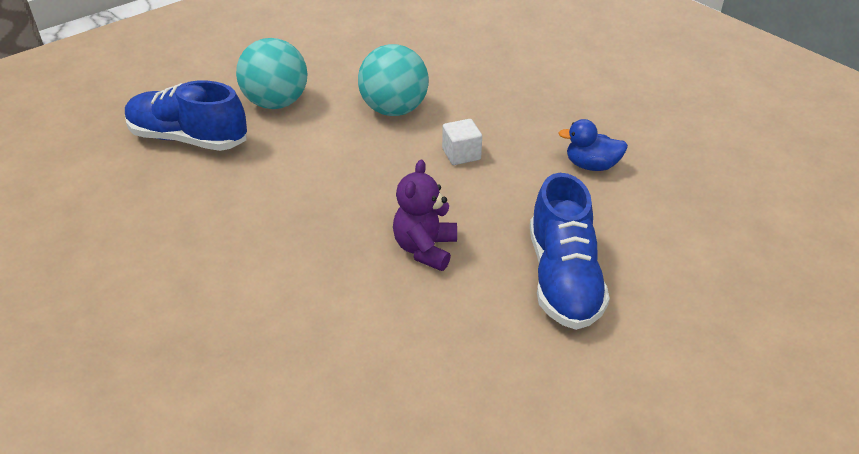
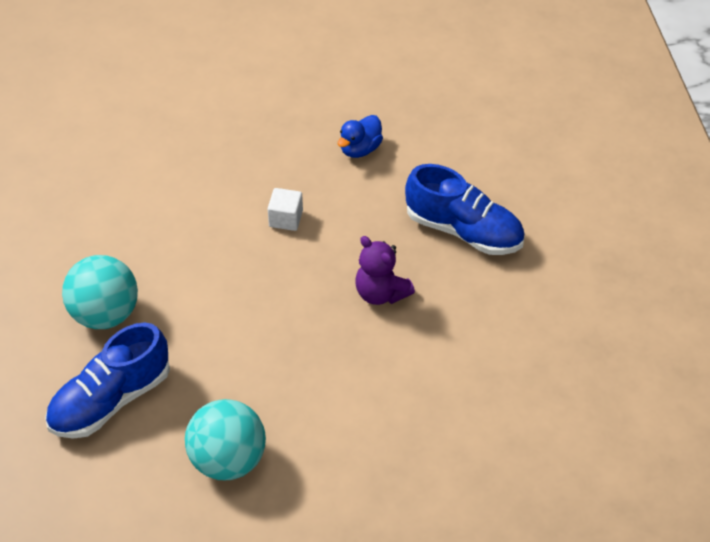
camera: 60 degrees left, 10 degrees up
turquoise ball [358,44,429,116] -> turquoise ball moved to [185,399,266,480]

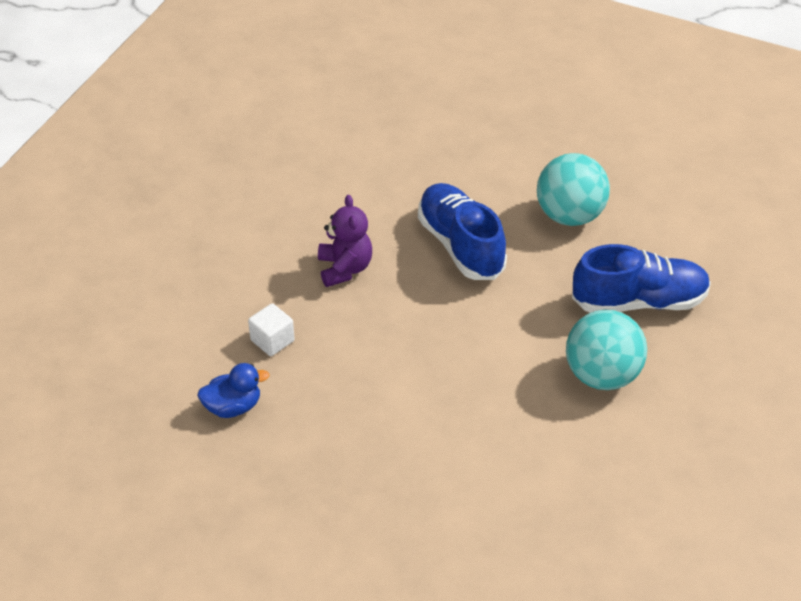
camera: 145 degrees left, 5 degrees down
white cube [268,188,303,231] -> white cube moved to [248,303,295,356]
blue shoe [405,164,525,255] -> blue shoe moved to [418,183,507,280]

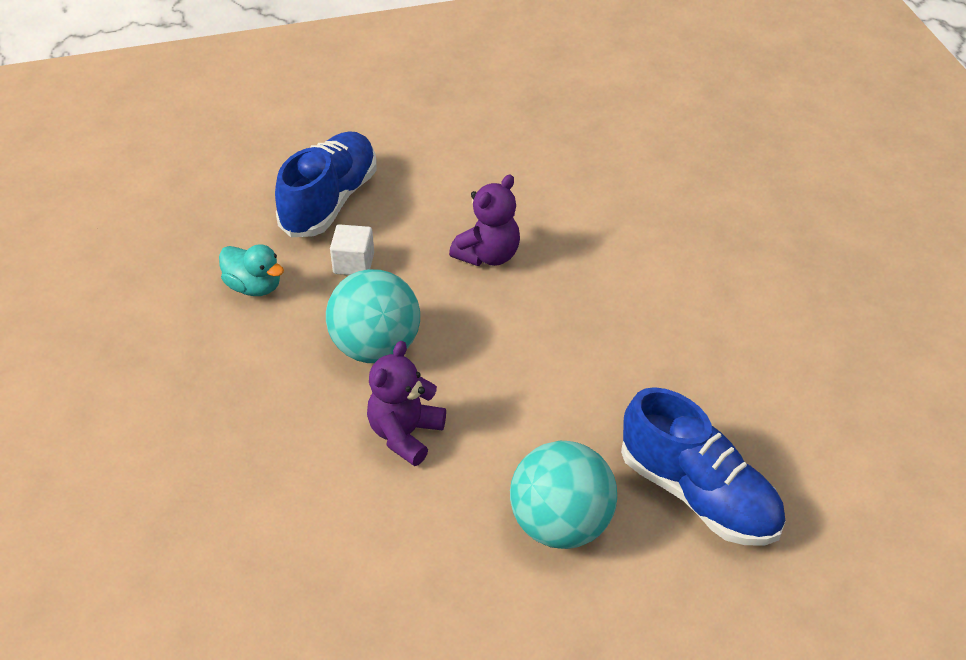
camera: 50 degrees right, 0 degrees up
blue duck [197,363,270,418] -> turquoise duck [219,244,284,296]
blue shoe [418,183,507,280] -> blue shoe moved to [275,131,377,237]
turquoise ball [537,153,610,226] -> turquoise ball moved to [326,269,420,363]
none -> purple teddy bear [367,341,446,466]

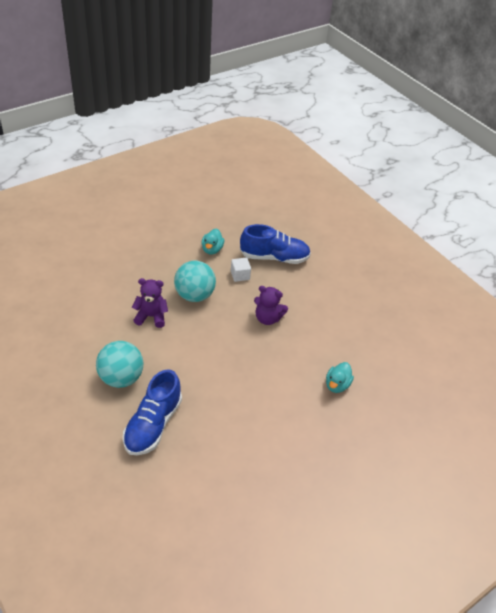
camera: 65 degrees right, 0 degrees up
none -> turquoise duck [326,362,354,393]

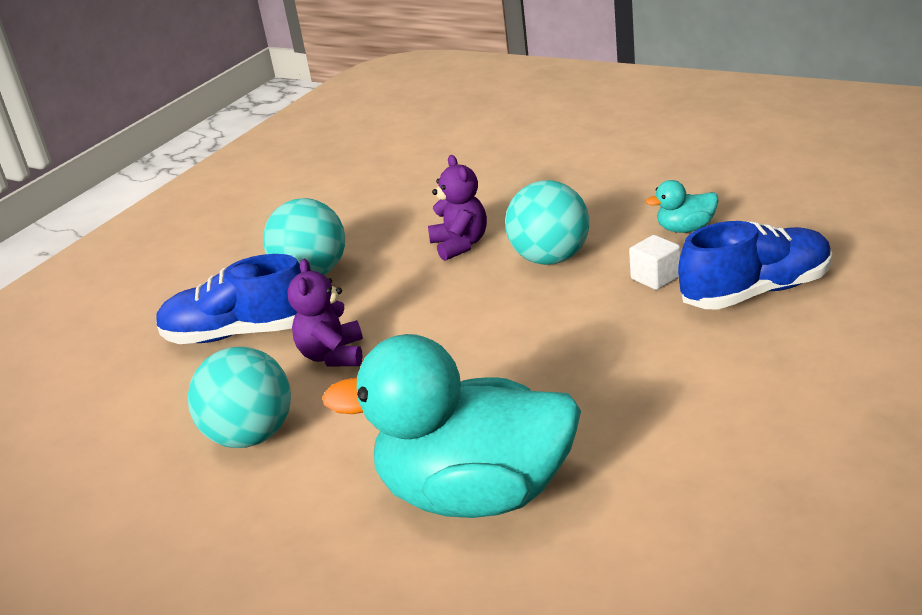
camera: 75 degrees right, 15 degrees down
blue shoe [240,224,311,264] -> blue shoe turned 90 degrees counterclockwise [678,221,832,310]
purple teddy bear [254,286,288,325] -> purple teddy bear moved to [287,259,363,366]
turquoise duck [326,362,354,393] -> turquoise duck [322,334,581,518], size x2.45
none -> turquoise ball [188,347,291,448]

